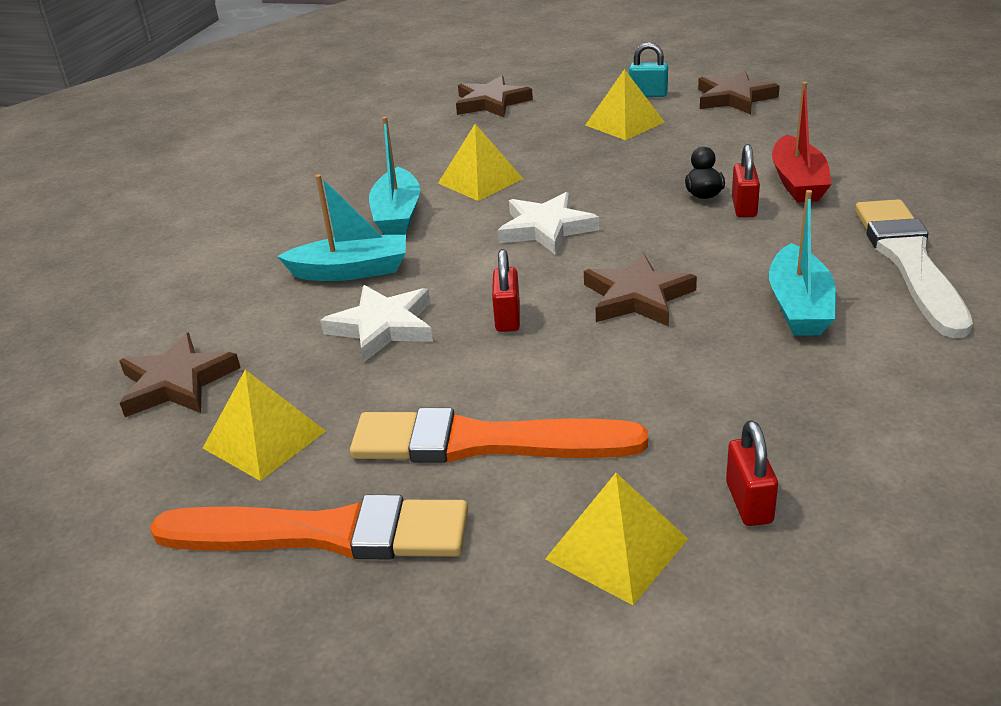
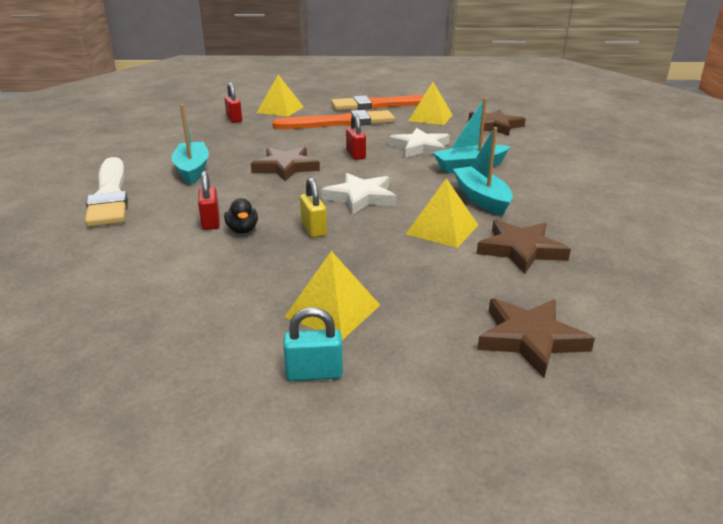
camera: 160 degrees right, 5 degrees down
brown star [698,71,780,114] -> brown star moved to [477,219,571,274]
red boat [772,82,832,203] -> none
none -> yellow padlock [300,177,327,238]

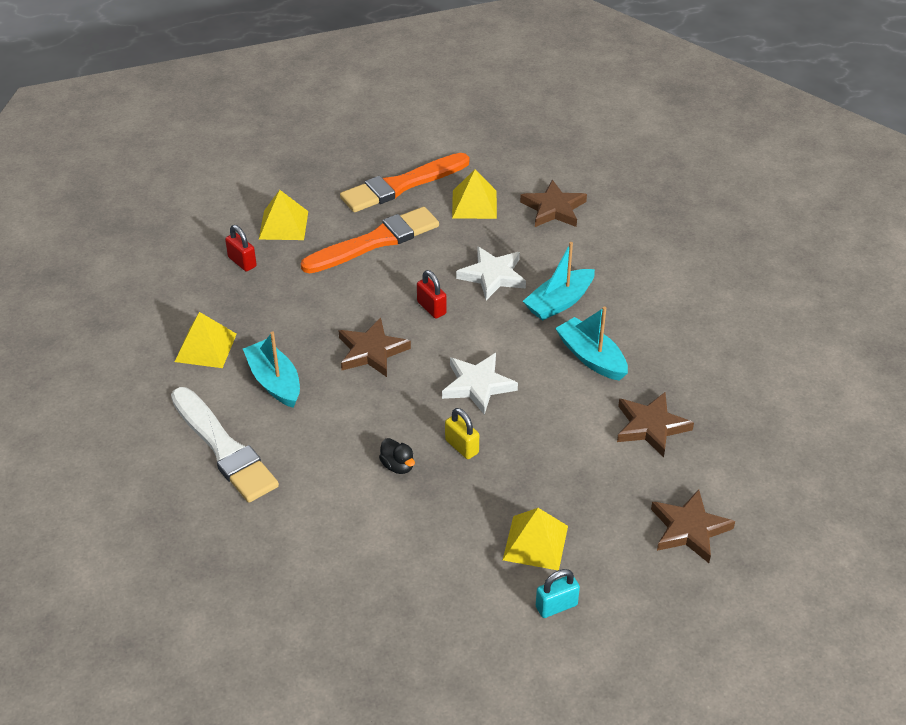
camera: 20 degrees left, 15 degrees up
red padlock [198,171,220,230] -> none
yellow pyramid [406,178,478,248] -> yellow pyramid moved to [175,312,237,368]

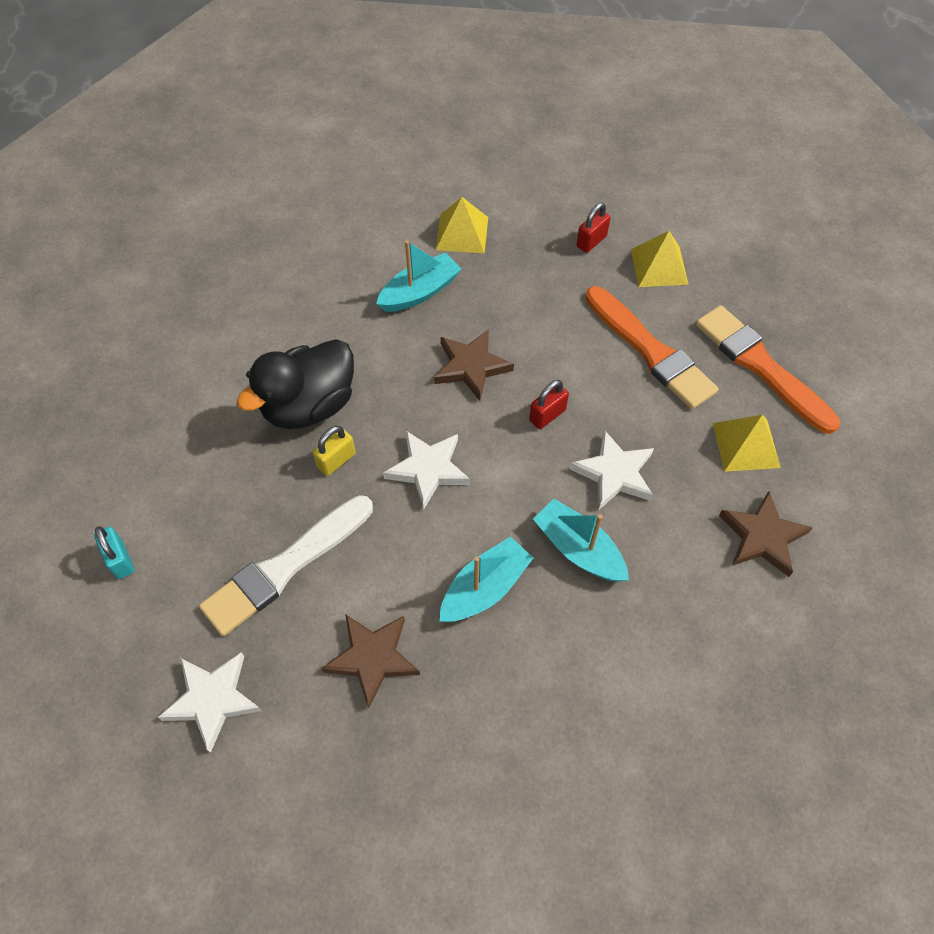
camera: 85 degrees right, 15 degrees up
white brush [171,387,279,503] -> white brush moved to [199,495,373,636]
black duck [379,438,415,474] -> black duck [237,339,354,429], size x2.47
yellow pyramid [503,508,568,570] -> none
brown star [651,489,735,563] -> white star [158,652,262,753]

